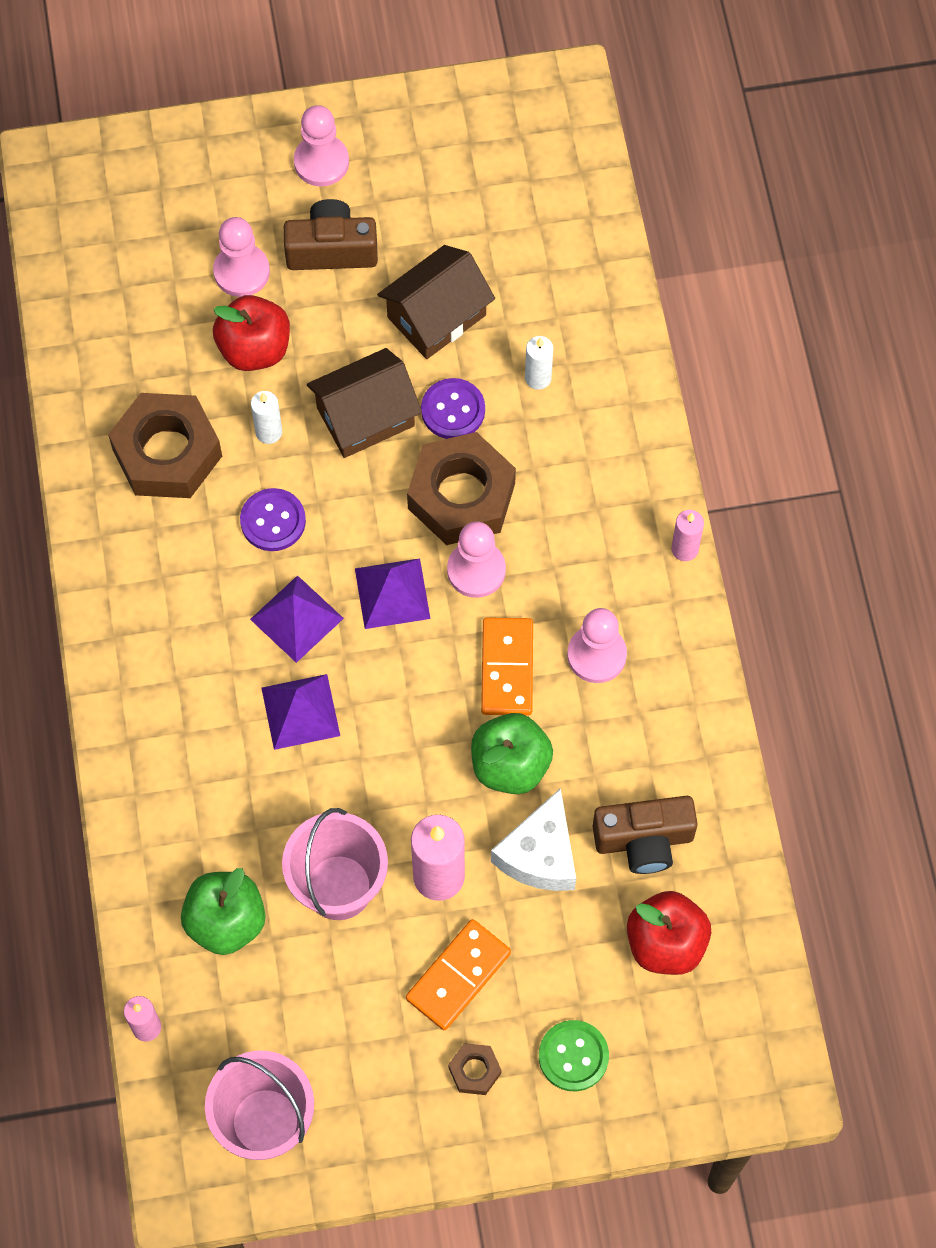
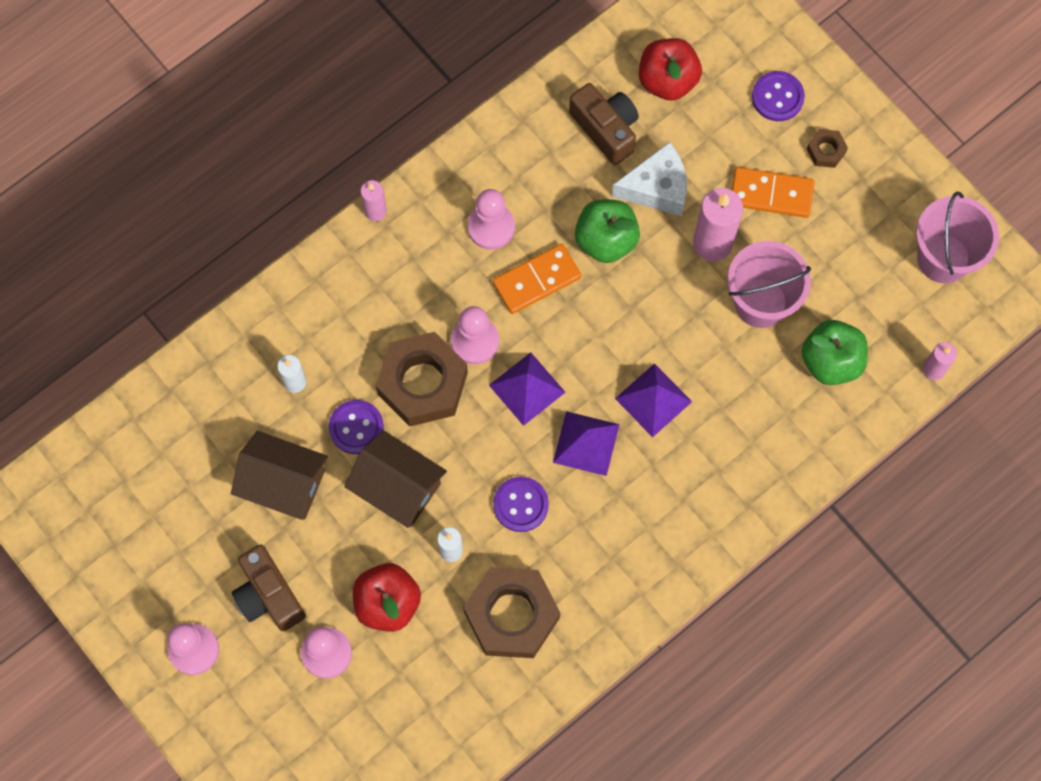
camera: 120 degrees left, 5 degrees up
green button [539,1020,609,1091] -> purple button [752,71,805,121]

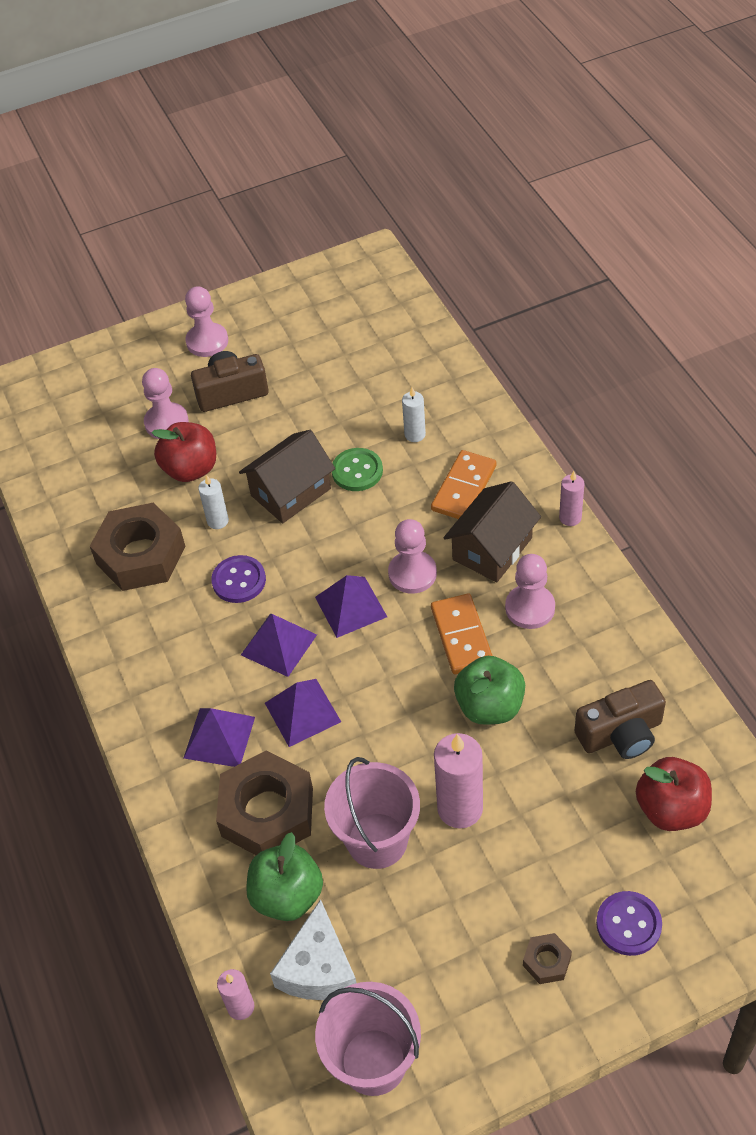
camera: 110 degrees right, 20 degrees down
brown house [231,431,328,520] -> brown house moved to [443,481,541,582]
purple button [329,400,384,454] -> green button [332,448,383,491]
brown nut [376,332,468,427] -> brown nut moved to [216,750,313,855]
white cheese [612,142,687,216] -> white cheese moved to [270,899,357,1000]
orange domino [732,167,815,218] -> orange domino moved to [431,450,496,519]
none -> purple pyramid [184,708,255,767]

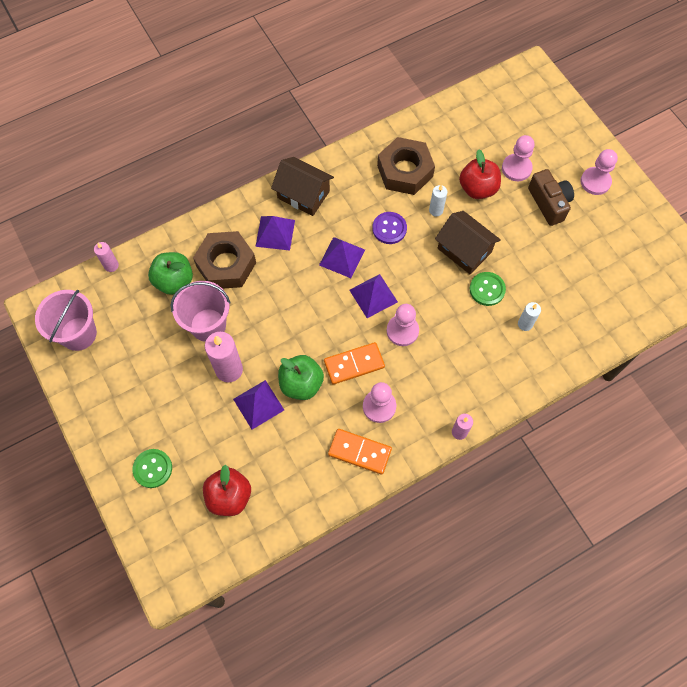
camera: 80 degrees right, 15 degrees up
purple pyramid [265,679,341,747] -> purple pyramid moved to [233,380,284,430]
white cheese [270,899,357,1000] -> none
orange domino [431,450,496,519] -> orange domino moved to [328,429,392,474]
brown house [443,481,541,582] -> brown house moved to [271,157,334,216]
brown nut [523,933,572,984] -> none
brown camera [574,680,666,759] -> none
purple button [596,891,662,956] -> green button [132,449,172,488]

